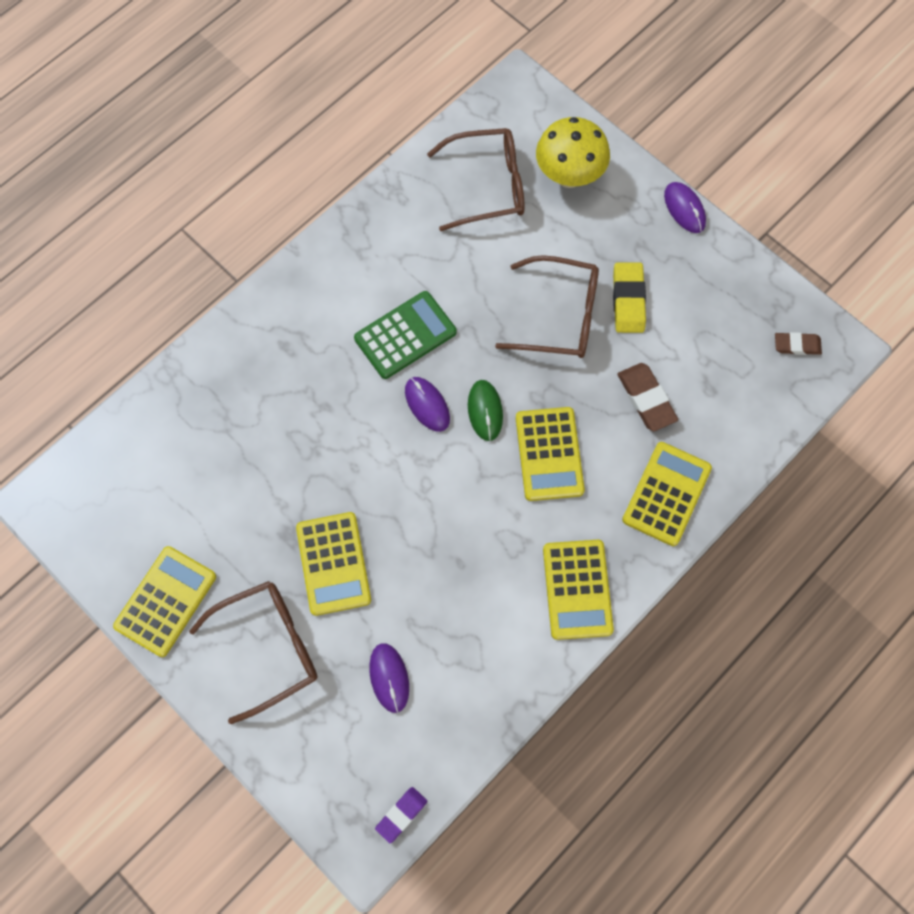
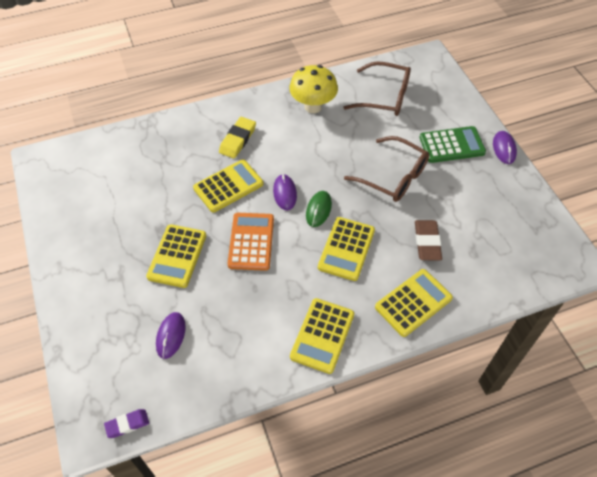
camera: 25 degrees right, 15 degrees down
yellow calculator [113,546,216,657] -> yellow calculator moved to [193,159,263,213]
brown glasses [189,581,317,724] -> none
green calculator [354,291,456,379] -> green calculator moved to [420,126,486,163]
yellow mushroom [536,117,610,188] -> yellow mushroom moved to [289,65,338,113]
yellow eraser [613,262,646,333] -> yellow eraser moved to [219,117,256,159]
brown eraser [775,332,822,355] -> none
none -> orange calculator [227,213,274,271]

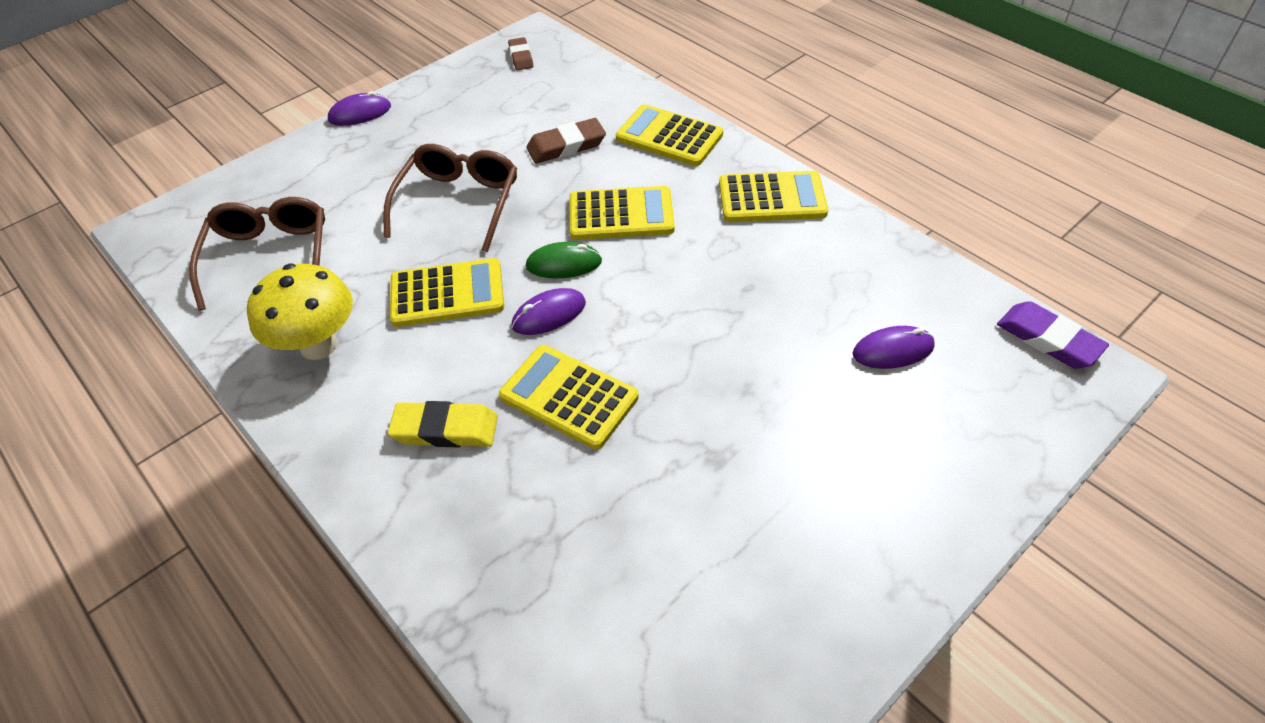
camera: 110 degrees left, 5 degrees down
purple eraser [104,409,149,438] -> purple eraser [997,301,1109,368], size x1.52
yellow calculator [146,224,206,288] -> yellow calculator moved to [390,258,504,327]
orange calculator [227,213,274,271] -> none
green calculator [420,126,486,163] -> none
none -> brown eraser [508,37,533,70]

